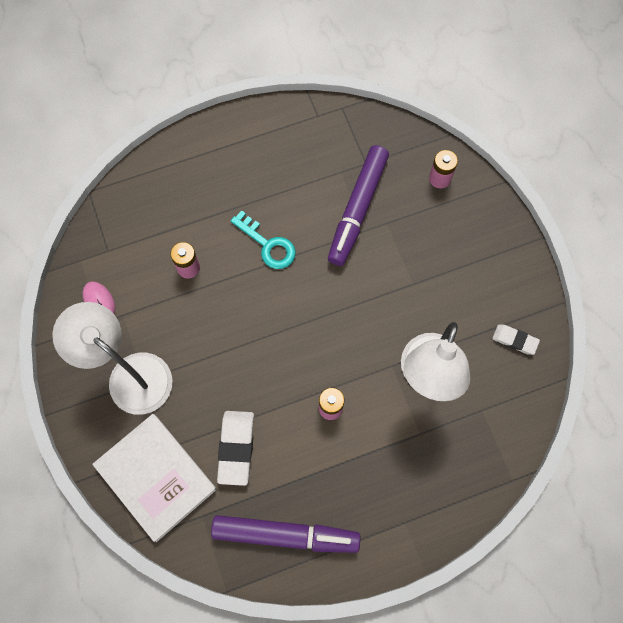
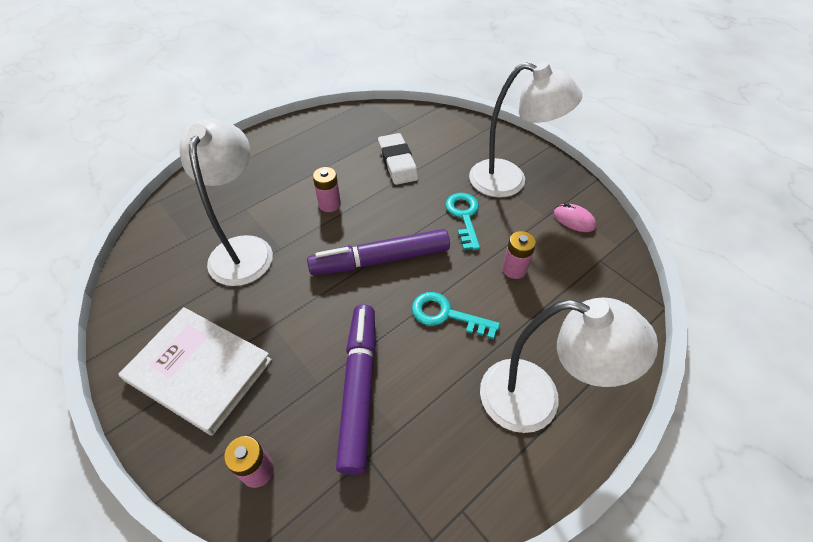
camera: 160 degrees right, 20 degrees down
white book [92,414,216,542] -> white book moved to [118,307,272,436]
purple marker [211,515,361,553] -> purple marker moved to [307,229,450,275]
white eraser [492,324,540,355] -> none
none -> turquoise key [445,193,480,250]
none -> white lamp [480,298,658,433]

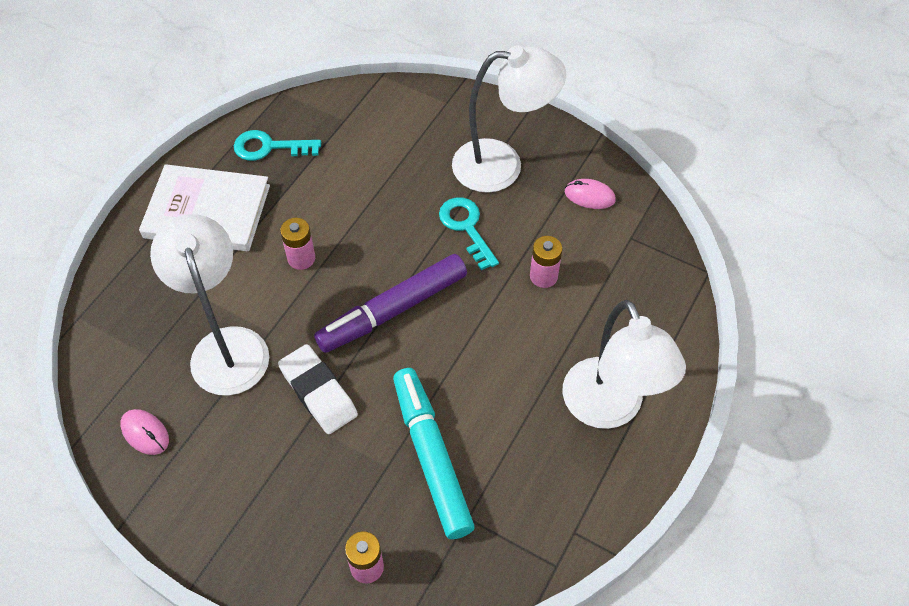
camera: 20 degrees left, 5 degrees up
white book [118,307,272,436] -> white book moved to [139,164,270,251]
purple marker [336,304,376,475] -> turquoise marker [393,368,474,539]
white eraser [378,133,418,185] -> white eraser moved to [278,344,358,434]
turquoise key [412,292,500,339] -> turquoise key moved to [234,130,321,161]
white lamp [480,298,658,433] -> white lamp turned 75 degrees clockwise [563,300,686,429]
none -> pink mouse [120,409,169,455]

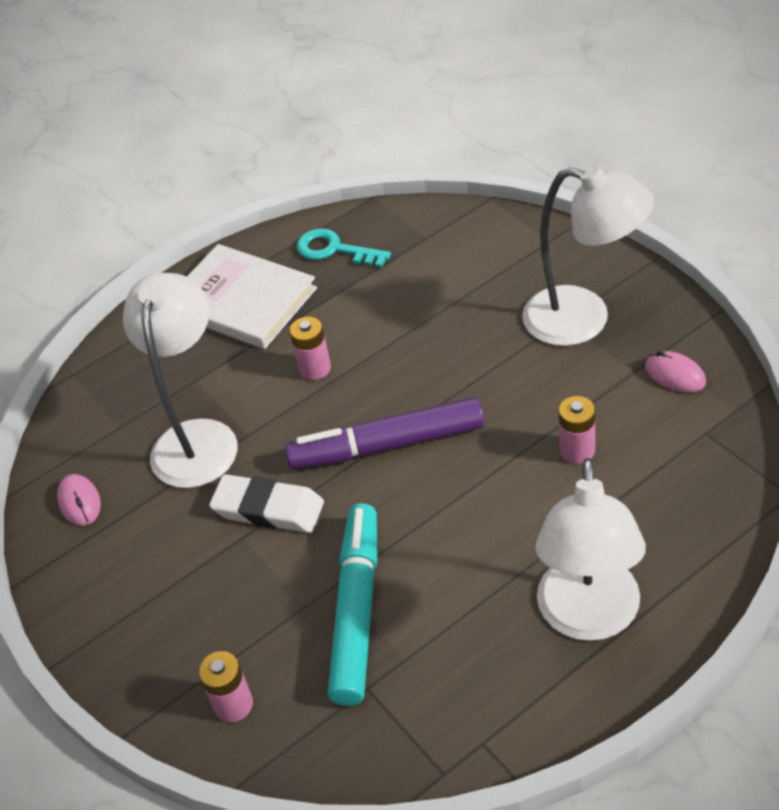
camera: 30 degrees right, 10 degrees down
white eraser [278,344,358,434] -> white eraser turned 60 degrees counterclockwise [209,474,324,533]
turquoise key [439,197,499,270] -> none

